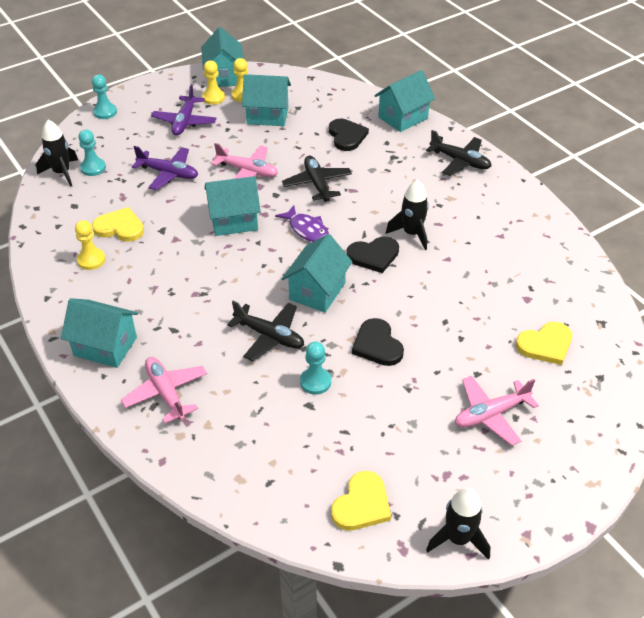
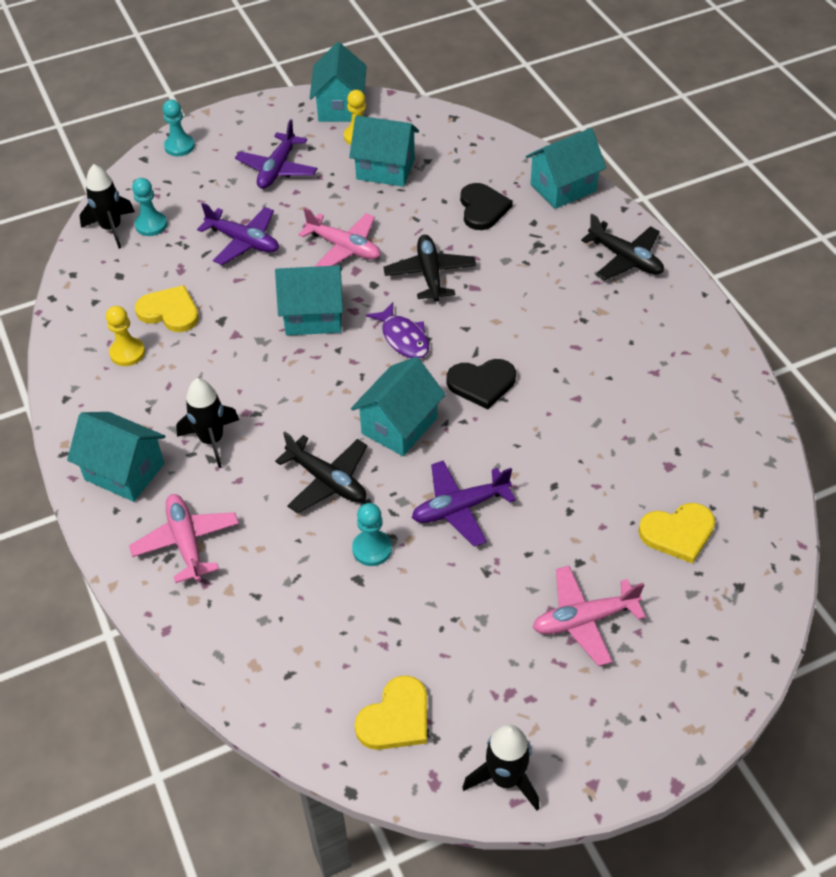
camera: 10 degrees right, 5 degrees up
yellow pawn [202,61,225,105] -> none
black heart [352,318,404,366] -> purple plane [412,461,516,547]
black rocket [386,180,429,250] -> black rocket moved to [176,378,239,468]

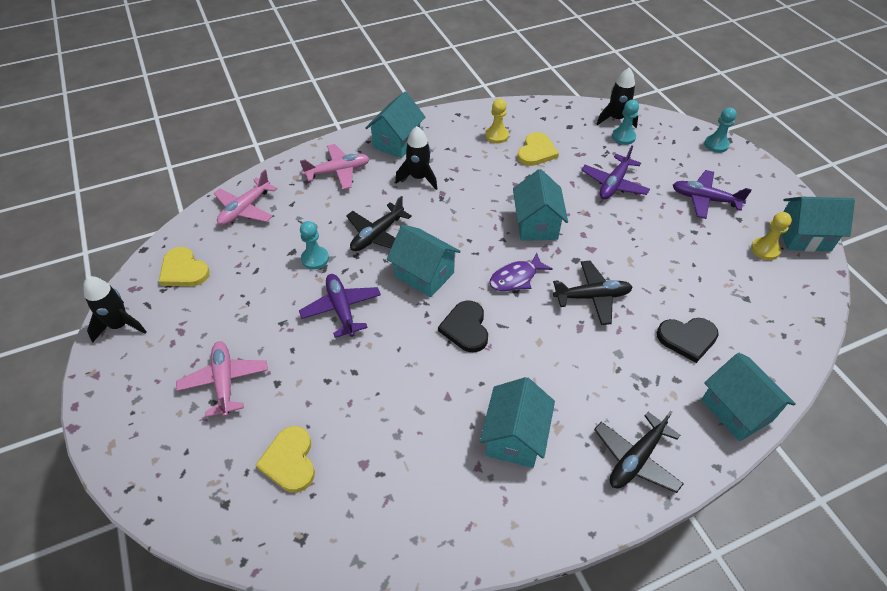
camera: 90 degrees right, 0 degrees up
pink plane [298,208,381,267] -> pink plane moved to [214,170,277,226]
turquoise house [349,115,419,187] -> turquoise house moved to [480,377,555,468]

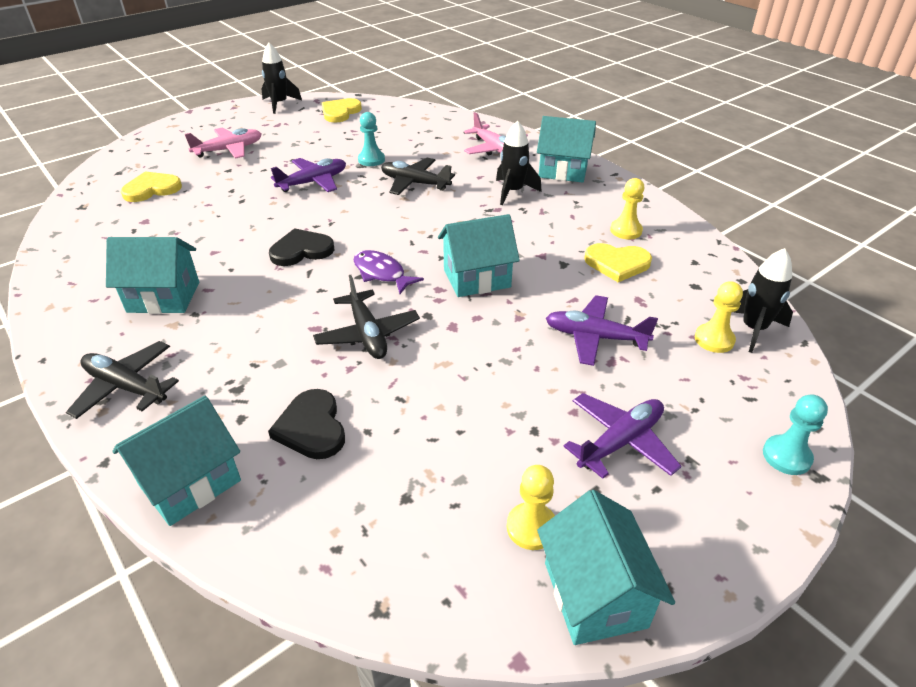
camera: 75 degrees right, 10 degrees down
pink plane [214,170,277,226] -> none
turquoise house [387,224,461,297] -> none
turquoise pawn [612,100,639,145] -> yellow pawn [695,281,743,353]
purple plane [673,170,752,219] -> purple plane turned 45 degrees clockwise [563,393,682,479]

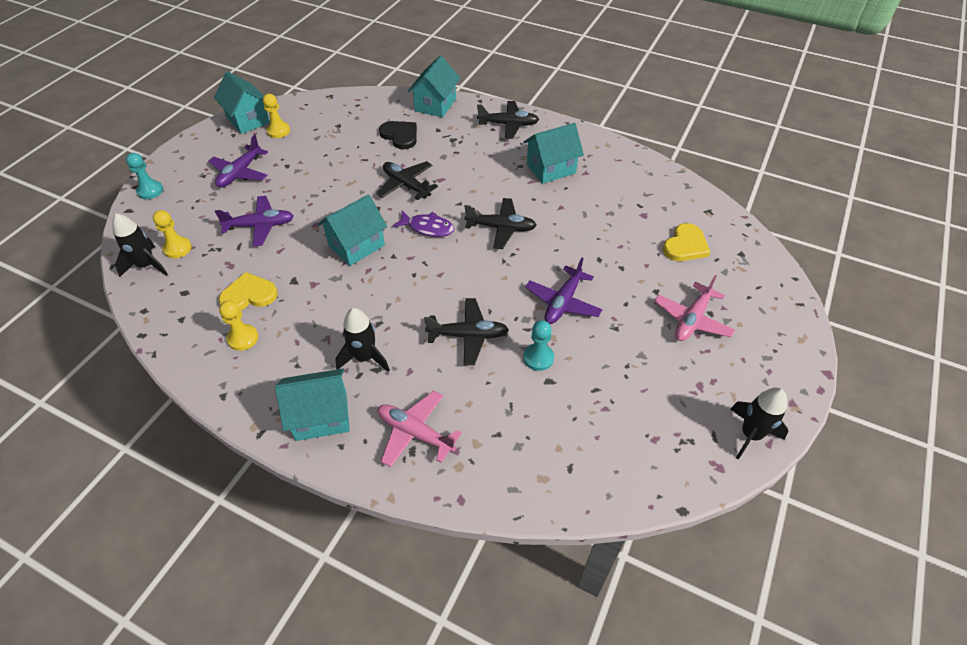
camera: 155 degrees right, 10 degrees up
black heart [269,228,334,266] -> black plane [464,198,537,249]
yellow heart [322,98,362,122] -> none

